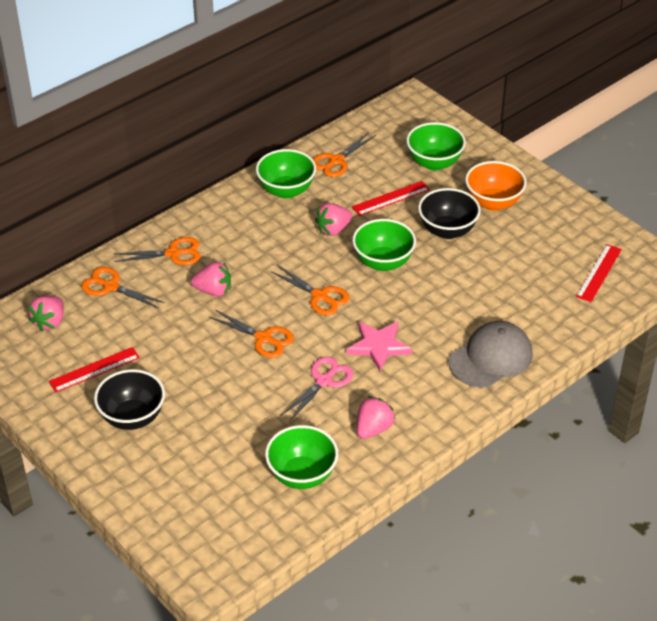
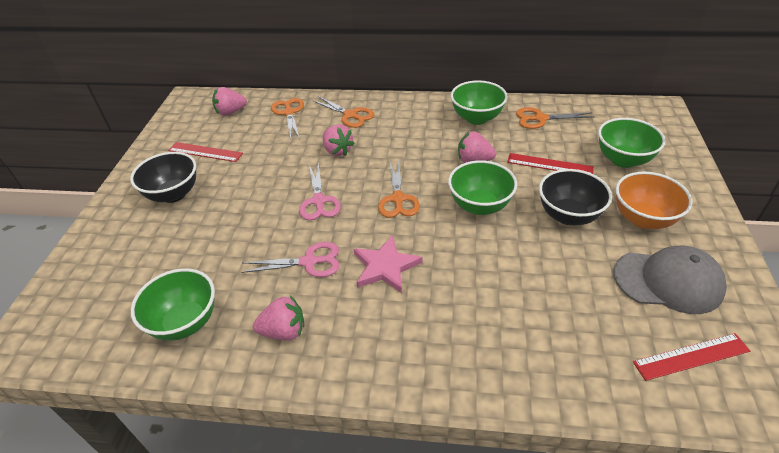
camera: 50 degrees right, 0 degrees up
orange scissors [210,310,294,358] -> pink scissors [299,162,341,220]
grey cap [449,321,533,388] -> grey cap moved to [614,246,727,314]

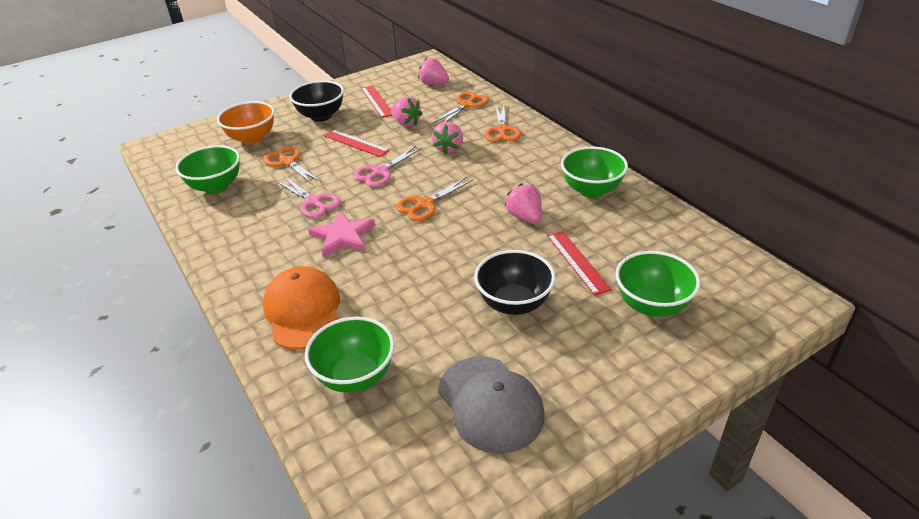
camera: 50 degrees right, 5 degrees down
pink strawberry [253,295,304,341] -> pink strawberry moved to [391,96,423,127]
green bowl [448,160,517,215] -> green bowl moved to [305,317,394,393]
orange scissors [516,107,594,129] -> orange scissors moved to [263,146,321,184]
orange bowl [615,172,692,229] -> orange bowl moved to [217,101,275,145]
red ruler [633,333,750,381] -> red ruler moved to [323,129,390,157]
none -> orange cap [263,266,340,350]

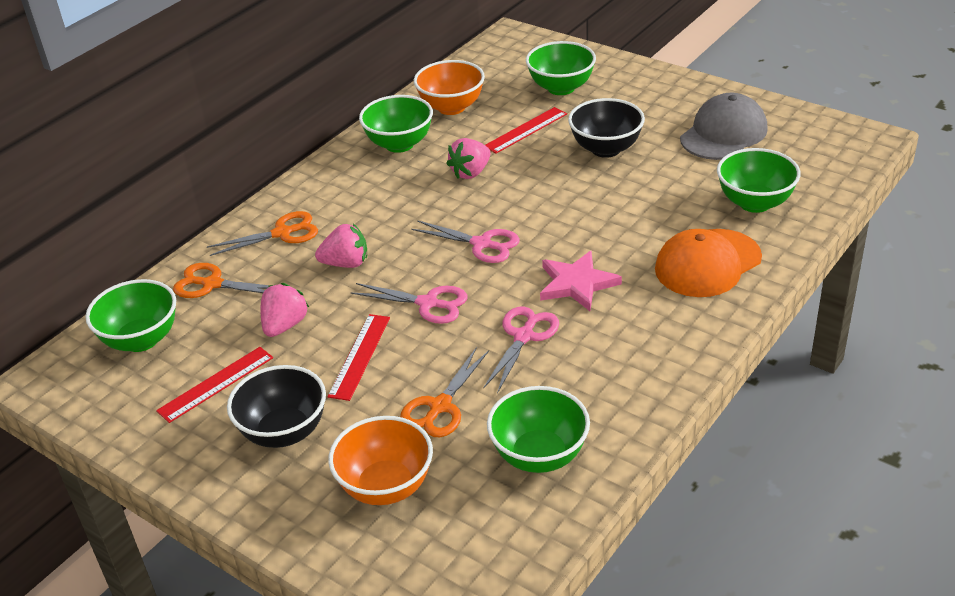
camera: 110 degrees left, 0 degrees up
orange scissors [396,177,473,221] -> pink scissors [411,220,520,263]
pink strawberry [418,58,449,85] -> green bowl [85,279,176,352]
none -> orange bowl [414,60,485,115]

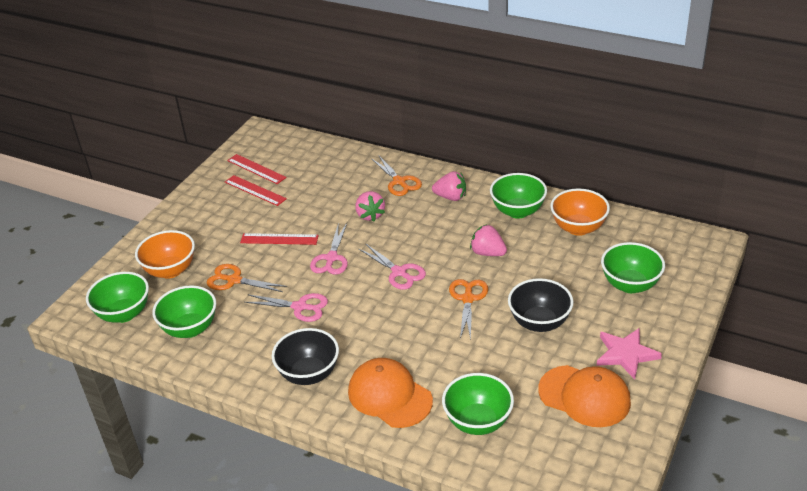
camera: 80 degrees right, 0 degrees up
green bowl [85,279,176,352] -> green bowl moved to [86,272,149,323]
orange scissors [173,263,269,298] -> orange scissors moved to [449,279,488,340]
black bowl [227,365,326,448] -> black bowl moved to [272,328,339,385]
pink strawberry [261,283,309,337] -> pink strawberry moved to [432,171,466,201]
pink scissors [411,220,520,263] -> pink scissors turned 60 degrees counterclockwise [359,243,426,290]
red ruler [485,107,567,153] -> red ruler moved to [227,154,286,184]
pink star [540,251,622,311] -> pink star moved to [597,328,662,379]
grey cap [680,93,768,160] -> orange cap [538,365,631,427]

